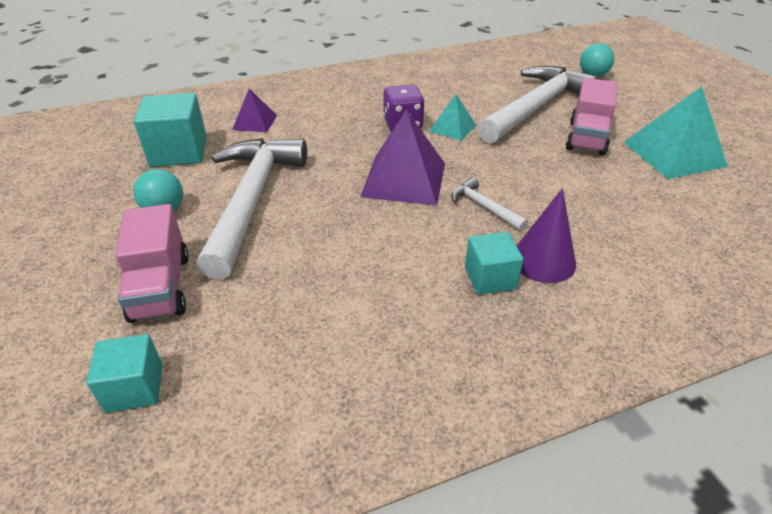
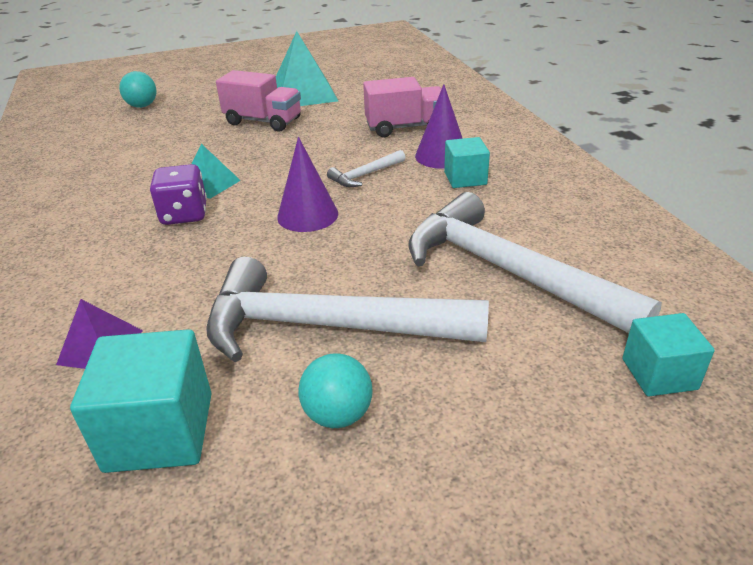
camera: 85 degrees left, 5 degrees down
pink truck [115,204,189,323] -> pink truck moved to [363,77,441,137]
purple pyramid [360,110,445,206] -> purple cone [277,137,338,232]
white hammer [477,66,599,144] -> white hammer moved to [408,192,662,333]

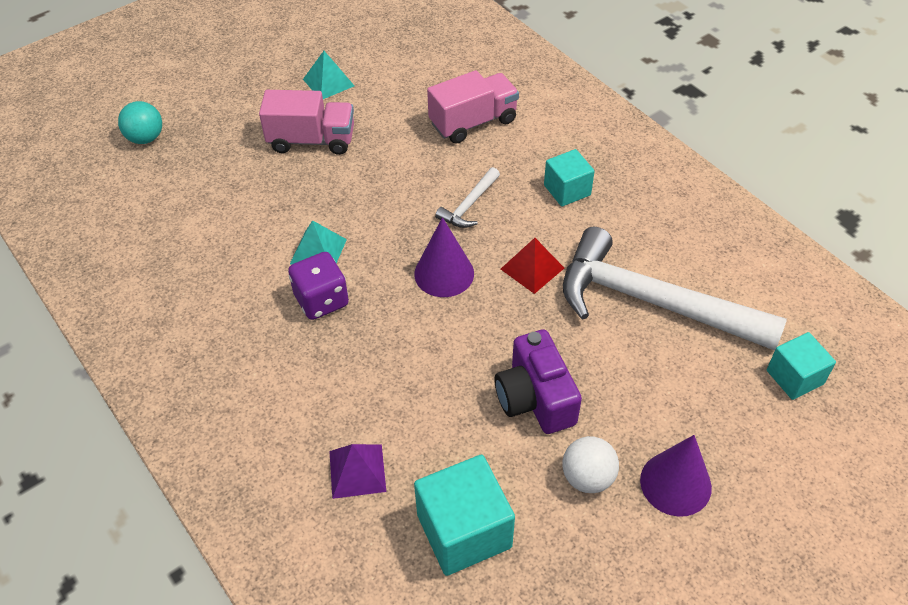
camera: 20 degrees left, 15 degrees up
white hammer [206,257,489,362] -> purple camera [494,329,582,434]
turquoise pyramid [276,31,338,106] -> turquoise pyramid [303,51,354,99], size x0.55
turquoise ball [298,353,373,428] -> white ball [562,436,619,493]
purple cone [415,84,463,169] -> purple cone moved to [640,435,712,517]
none -> red pyramid [501,238,564,294]

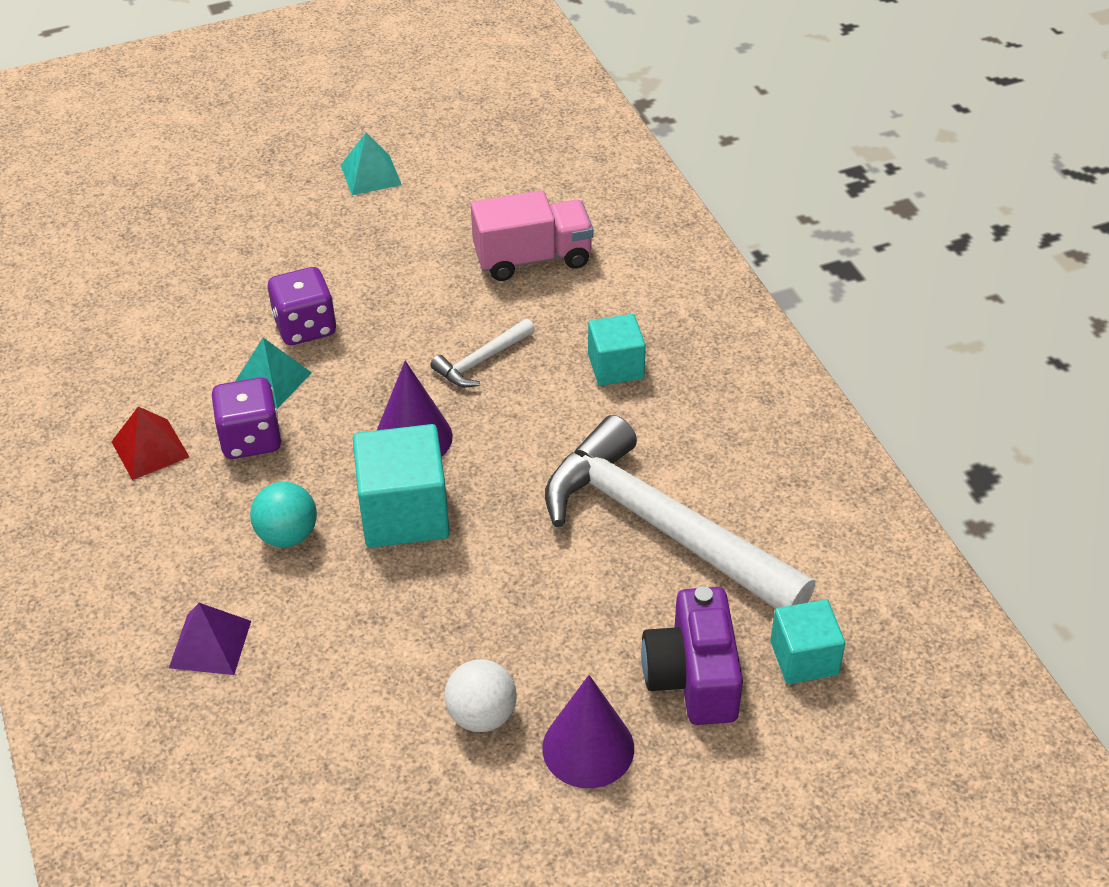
camera: 15 degrees right, 5 degrees down
turquoise ball [118,101,162,144] -> turquoise ball moved to [250,482,317,547]
pink truck [259,90,354,155] -> none
turquoise cube [414,455,515,576] -> turquoise cube moved to [353,424,450,548]
purple camera [494,329,582,434] -> purple camera moved to [641,586,743,725]
red pyramid [501,238,564,294] -> red pyramid moved to [111,406,189,480]
none -> purple dice [268,267,336,345]

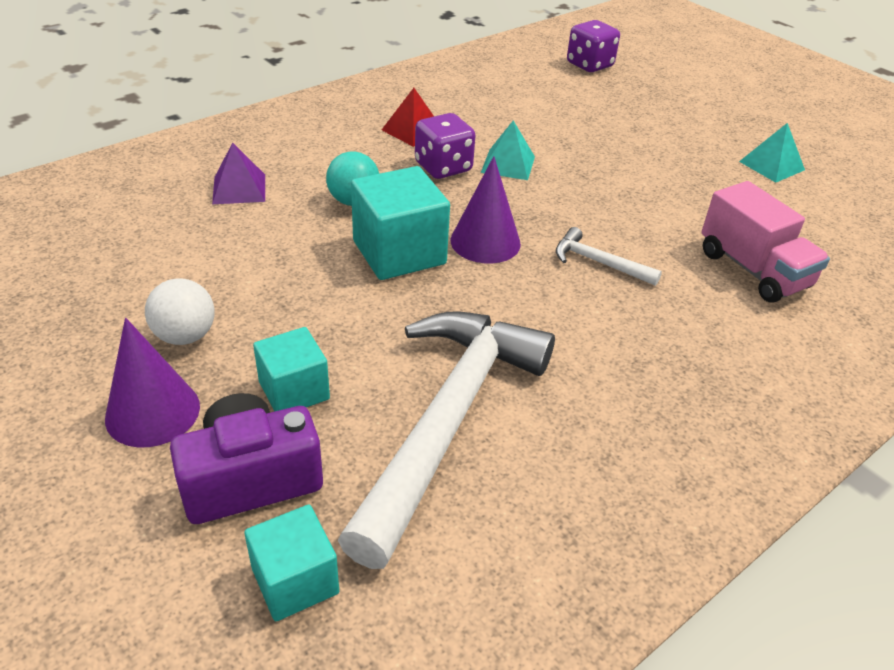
camera: 70 degrees right, 5 degrees down
purple dice [268,267,336,345] -> purple dice moved to [567,20,620,72]
turquoise cube [588,314,646,386] -> turquoise cube moved to [253,327,330,411]

